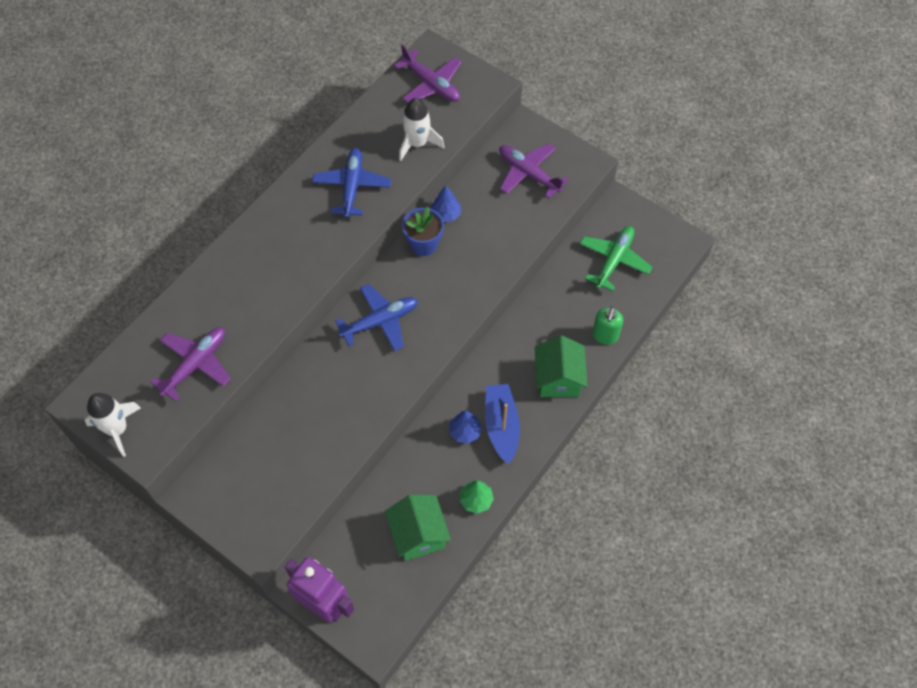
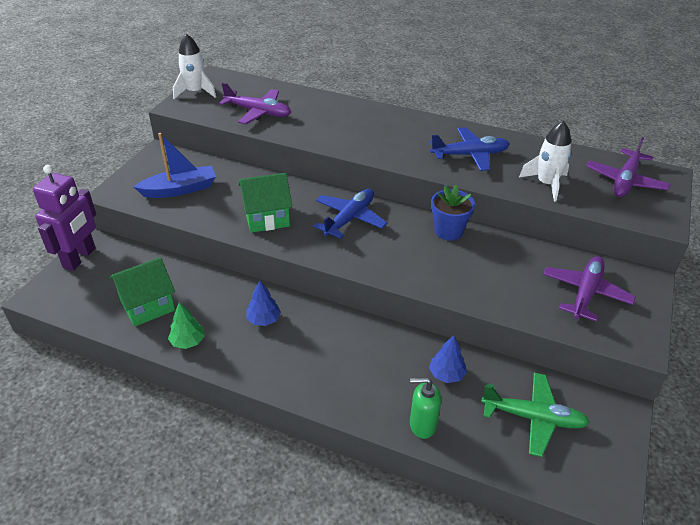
camera: 75 degrees right, 20 degrees down
blue plane [335,284,418,351] -> blue plane turned 105 degrees counterclockwise [313,189,388,239]
blue tree [431,186,461,222] -> blue tree moved to [429,335,467,383]
blue boat [485,384,520,464] -> blue boat moved to [134,133,216,198]
green house [535,335,588,397] -> green house moved to [238,173,293,233]

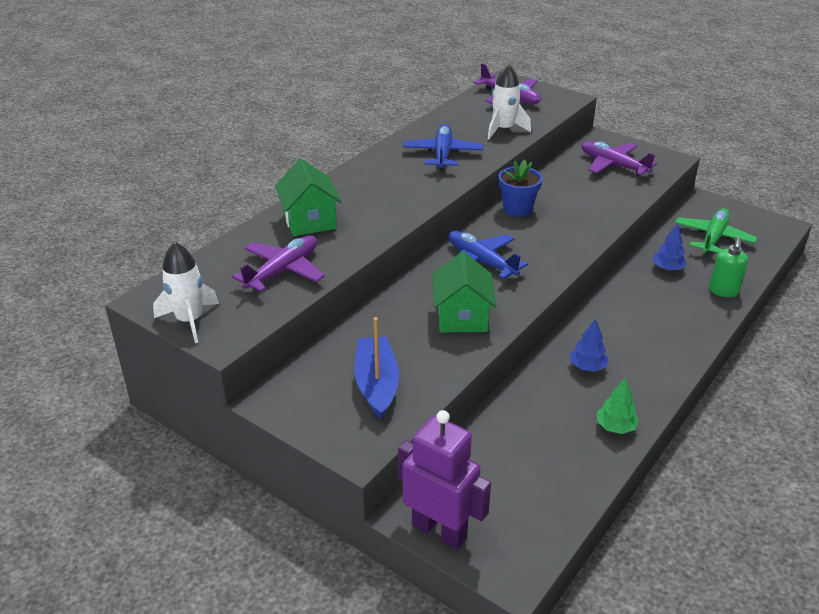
camera: 75 degrees left, 5 degrees down
green house [109,257,175,327] -> green house moved to [275,159,342,236]

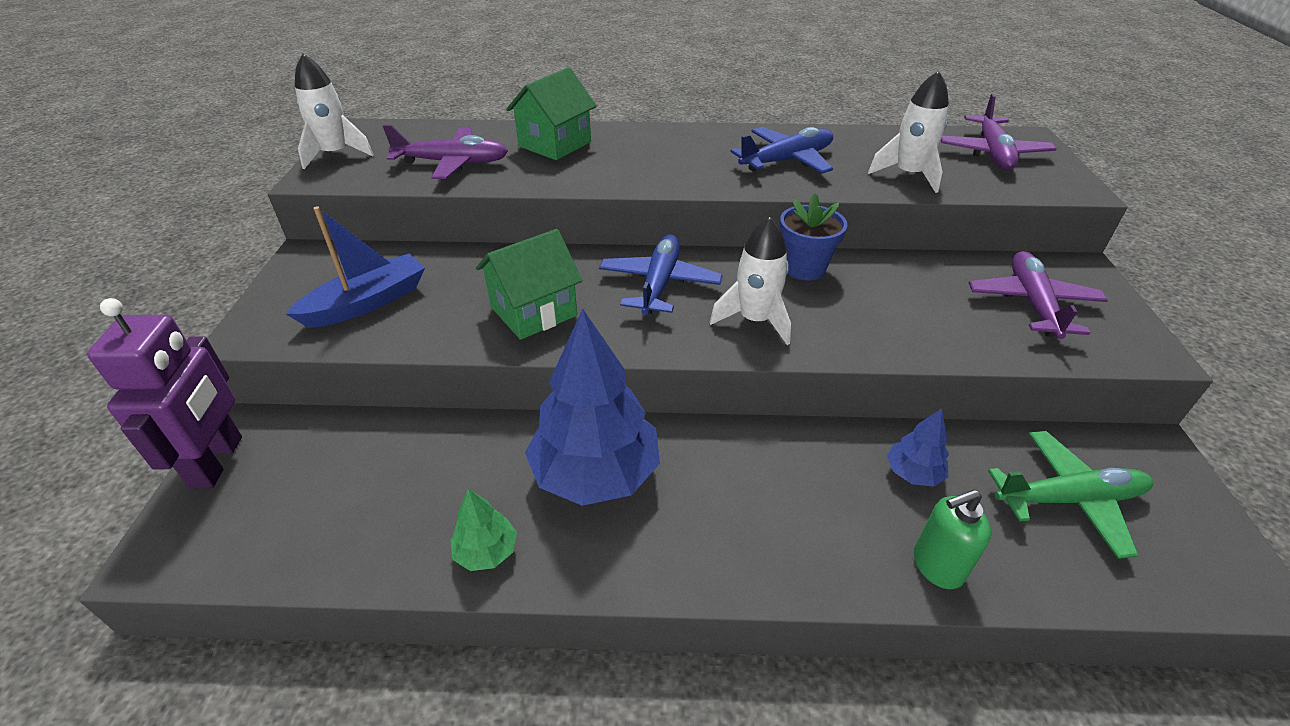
camera: 55 degrees right, 5 degrees up
blue tree [570,319,609,372] -> blue tree [525,309,660,506], size x2.21
none -> white rocket [710,217,791,345]

